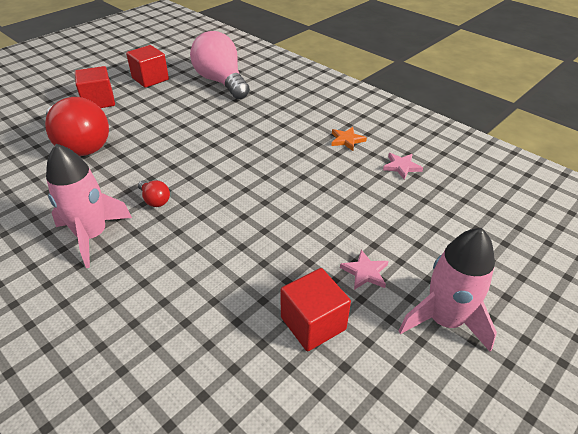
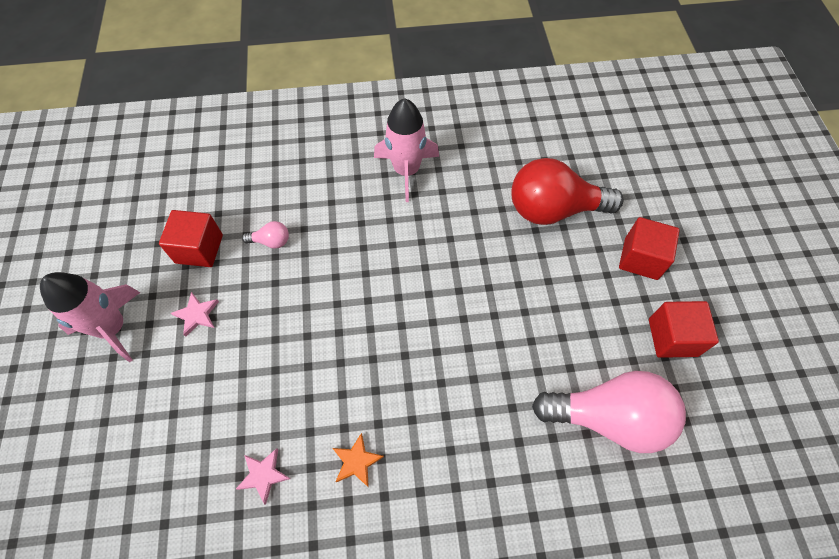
camera: 130 degrees right, 20 degrees up
red light bulb [138,180,170,207] -> none
none -> pink light bulb [242,221,289,249]

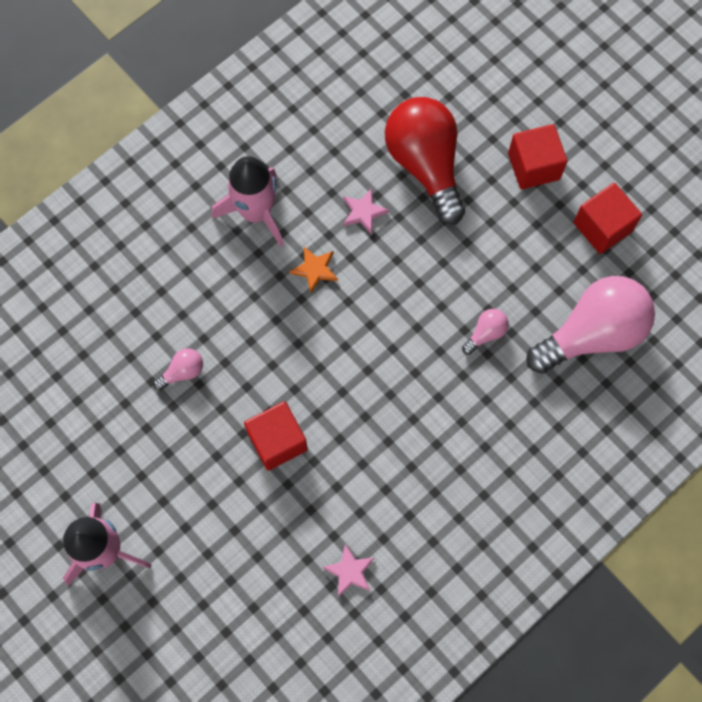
camera: 35 degrees left, 10 degrees up
red cube [159,210,223,267] -> red cube moved to [244,401,308,471]
pink star [171,292,219,337] -> pink star moved to [343,188,389,235]
orange star [333,433,384,488] -> orange star moved to [289,247,338,293]
red light bulb [512,158,624,225] -> red light bulb turned 105 degrees clockwise [385,97,465,225]
none -> pink light bulb [462,309,509,355]

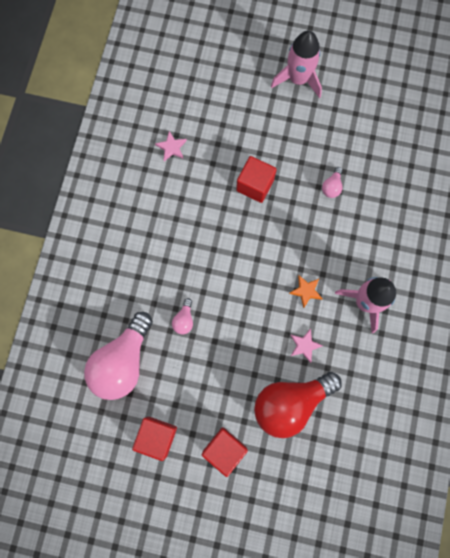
camera: 145 degrees right, 5 degrees up
red light bulb [385,97,465,225] -> red light bulb turned 120 degrees clockwise [254,372,342,438]

